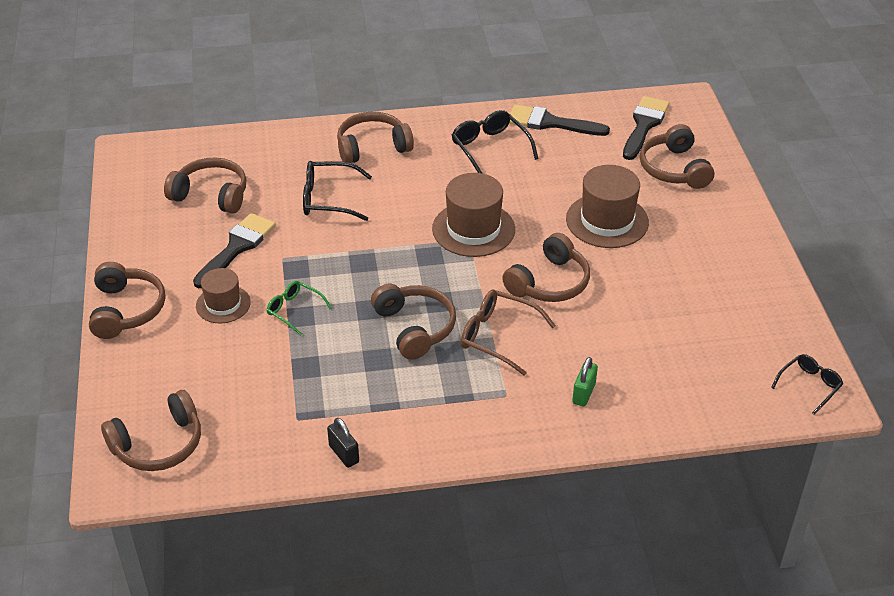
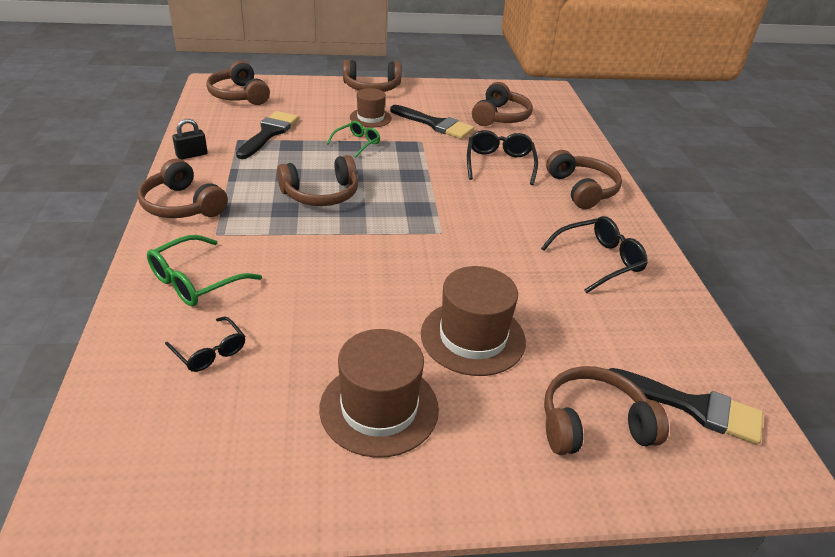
camera: 90 degrees right, 5 degrees down
brown hat [432,173,515,257] -> brown hat moved to [319,329,439,458]
brown glasses [461,290,556,376] -> none
brown headphones [502,233,590,302] -> brown headphones moved to [138,159,228,218]
black brush [509,104,610,136] -> black brush moved to [236,111,299,159]
green padlock [572,357,598,406] -> green glasses [147,235,262,307]
black glasses [771,354,843,415] -> black glasses moved to [165,316,245,372]

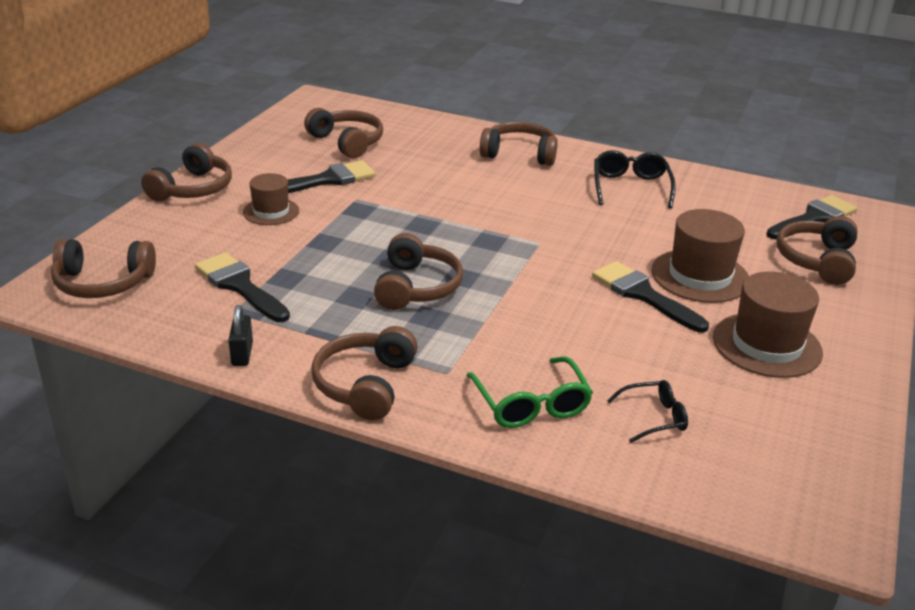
camera: 60 degrees left, 5 degrees down
brown headphones [138,159,228,218] -> brown headphones turned 120 degrees clockwise [311,326,418,420]
green glasses [327,121,380,158] -> none
black glasses [467,130,538,185] -> none
none -> black brush [592,261,709,332]

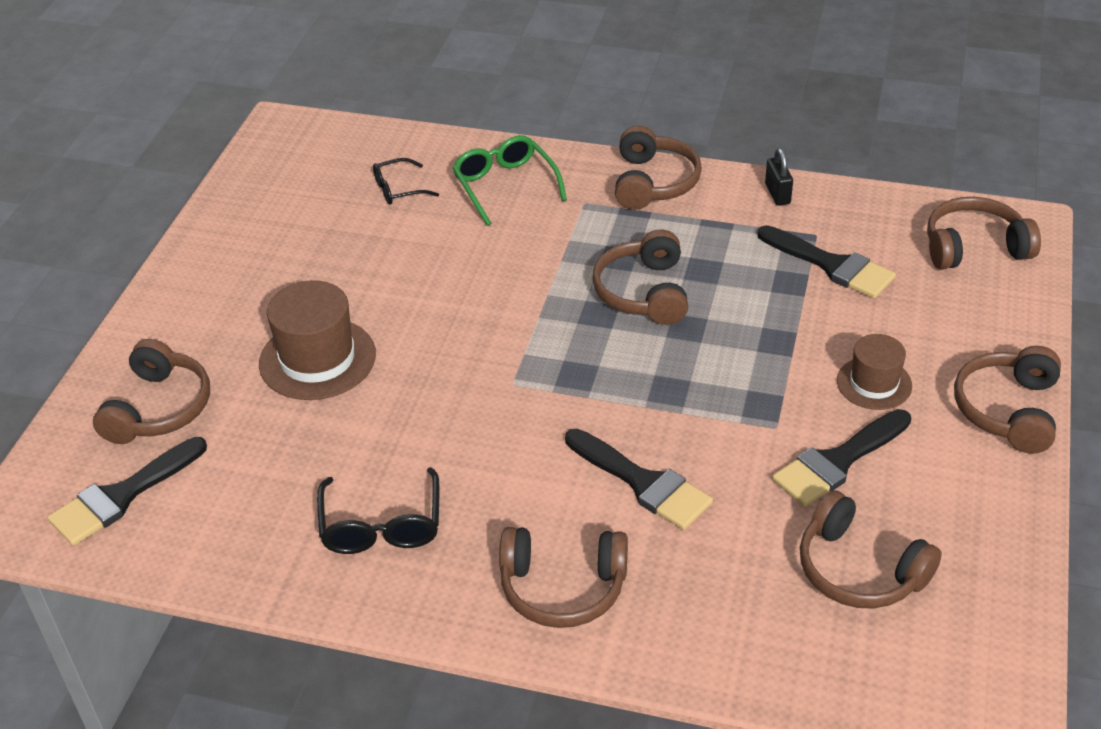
camera: 175 degrees right, 10 degrees up
black brush [592,261,709,332] -> black brush moved to [565,428,713,530]
brown hat [713,271,823,378] -> none

